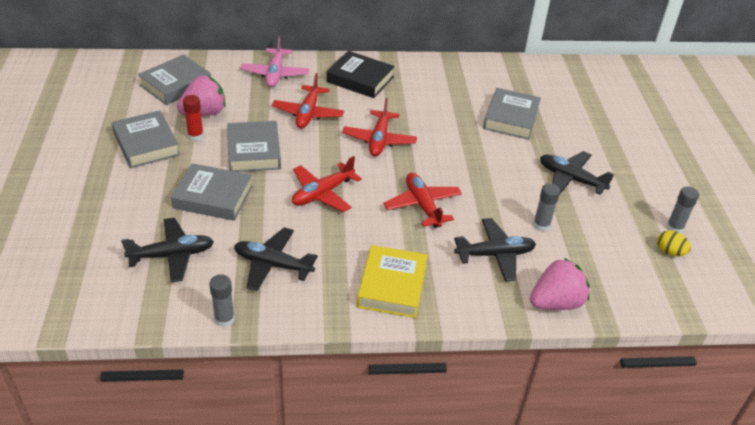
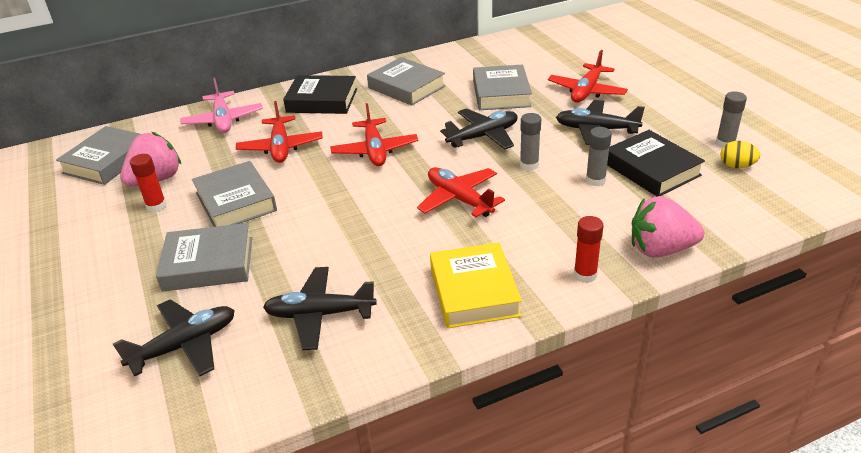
camera: 15 degrees left, 5 degrees down
grey book [112,110,180,168] -> grey book moved to [367,57,446,106]
grey glue stick [209,274,235,327] -> grey glue stick moved to [520,113,541,171]
red plane [292,156,362,212] -> red plane moved to [548,50,628,103]
black plane [454,218,536,281] -> black plane moved to [440,108,518,149]
pink strawberry [530,258,590,310] -> pink strawberry turned 135 degrees counterclockwise [632,196,704,258]
none -> red glue stick [574,216,603,283]
none -> black book [607,130,705,196]

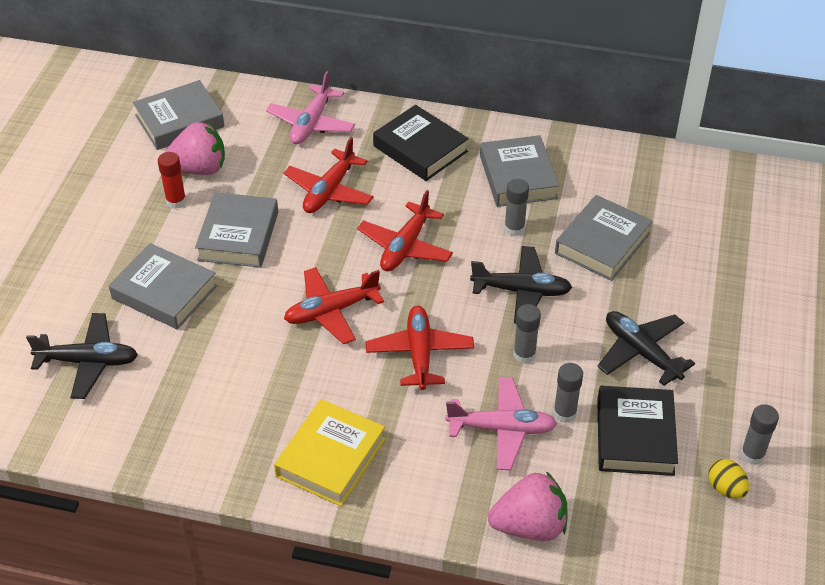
camera: 35 degrees right, 10 degrees up
black plane [263,267,377,350] -> none
red plane [548,50,628,103] -> red plane moved to [284,267,384,344]
red glue stick [574,216,603,283] -> none
pink strawberry [632,196,704,258] -> pink strawberry turned 135 degrees clockwise [488,471,568,541]
none -> pink plane [446,377,557,470]
none -> grey glue stick [504,179,529,236]

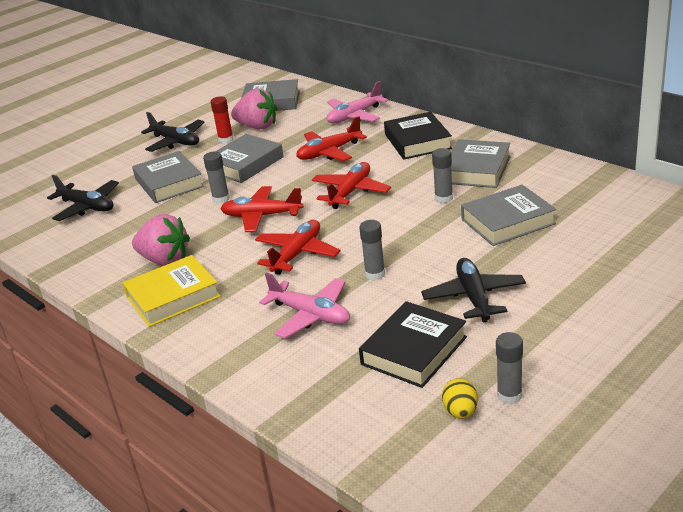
camera: 35 degrees right, 15 degrees down
red plane [357,190,453,271] -> red plane turned 150 degrees clockwise [312,162,391,209]
black plane [470,246,572,323] -> black plane moved to [141,112,205,152]
pink strawberry [488,471,568,541] -> pink strawberry moved to [132,214,190,266]
grey glue stick [553,363,583,423] -> grey glue stick moved to [203,151,230,204]

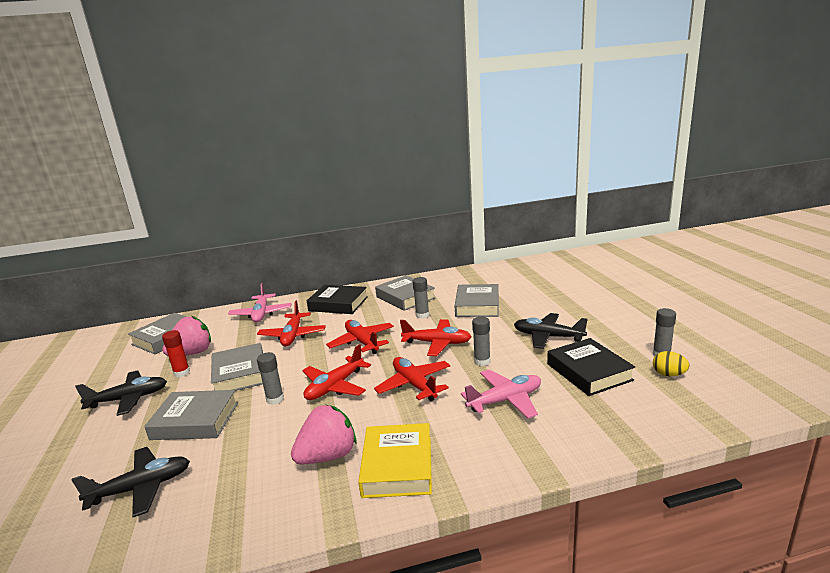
camera: 60 degrees left, 10 degrees down
none -> red plane [400,319,472,356]

